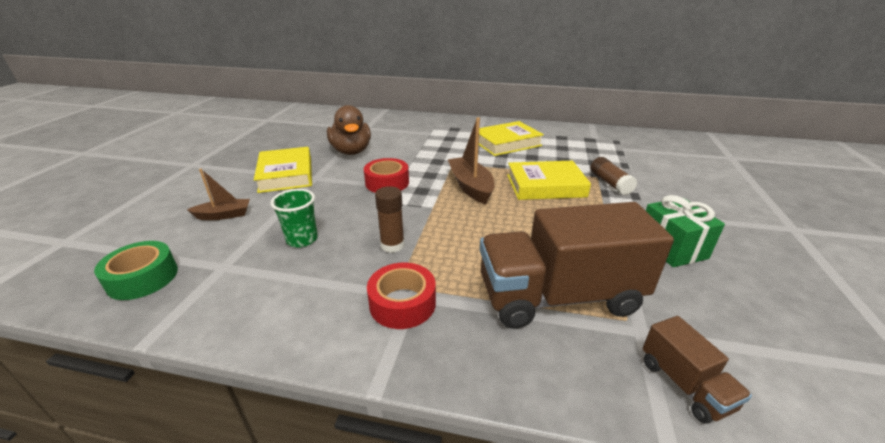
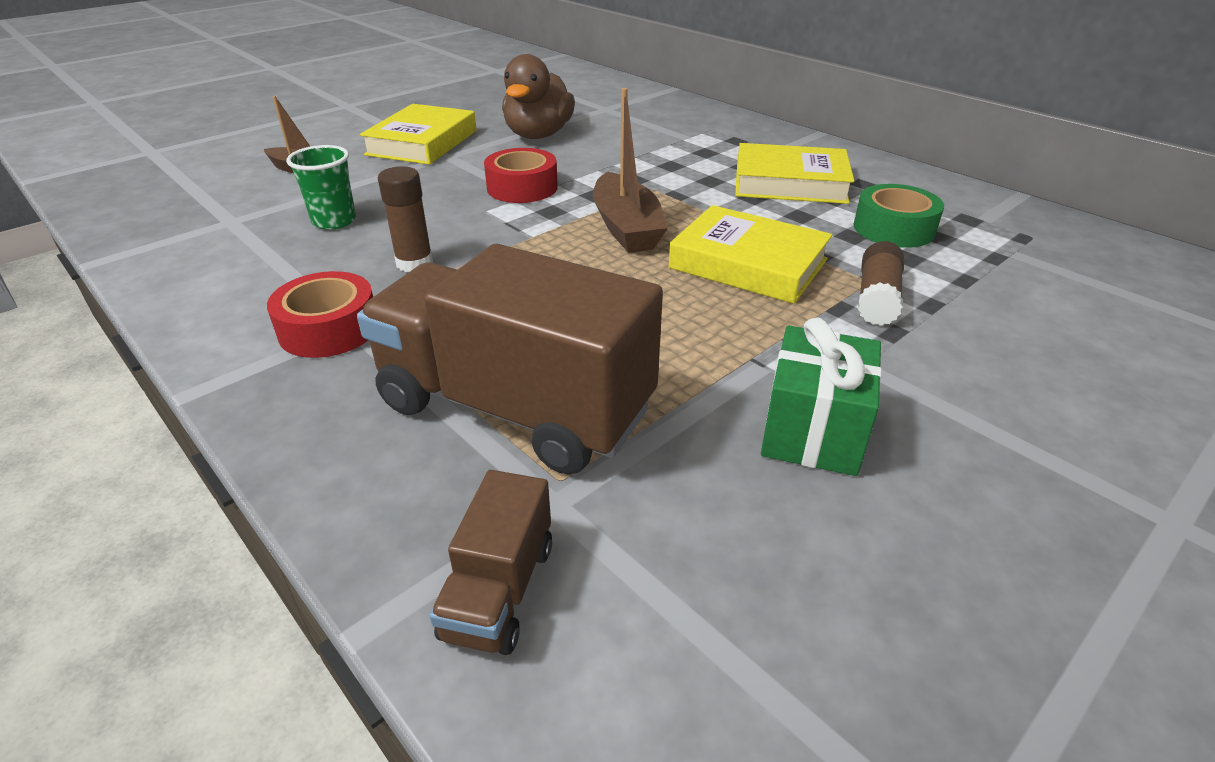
camera: 35 degrees right, 5 degrees up
green tape [94,241,178,300] -> green tape moved to [853,184,944,248]
brown boat [448,117,495,204] -> brown boat turned 150 degrees clockwise [593,88,668,253]

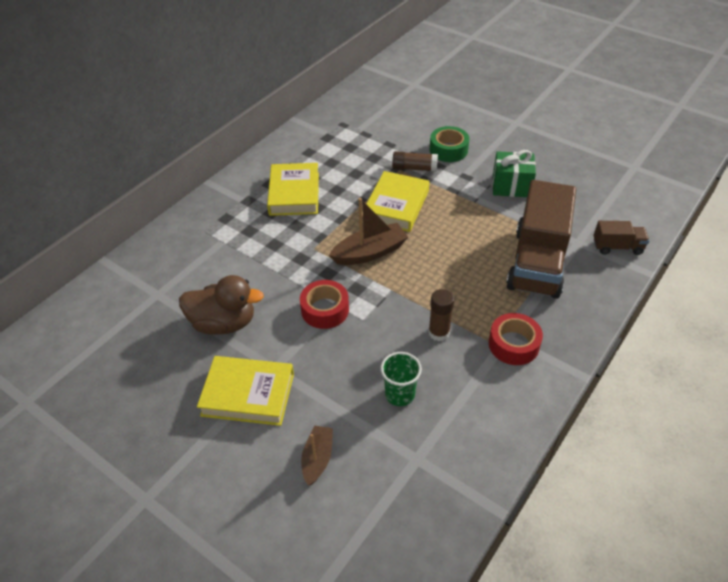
camera: 100 degrees left, 10 degrees up
green tape [853,184,944,248] -> green tape moved to [430,126,470,162]

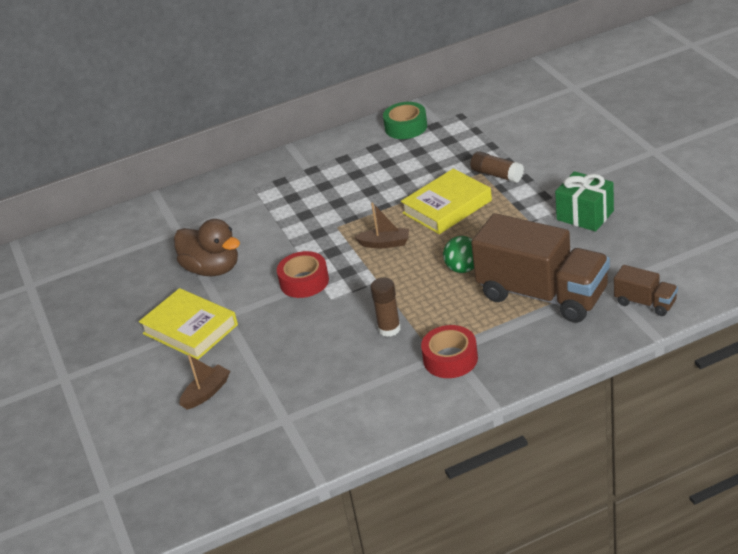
camera: 35 degrees right, 10 degrees down
yellow book [267,163,319,216] -> none
brown boat [329,198,408,265] -> brown boat [354,202,409,248], size x0.63
green cup [381,352,422,406] -> none
green tape [430,126,470,162] -> green tape moved to [383,102,427,139]
brown truck [506,180,576,299] -> brown truck turned 105 degrees counterclockwise [471,213,610,323]
none -> green ball [443,236,474,273]

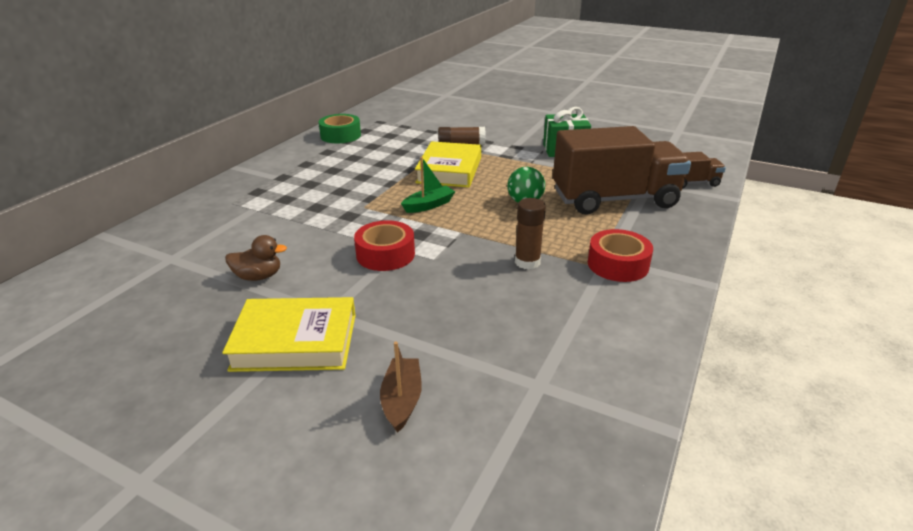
camera: 45 degrees left, 5 degrees down
brown duck [174,219,240,276] -> brown duck [225,235,287,281], size x0.56
brown boat [354,202,409,248] -> green boat [401,157,455,213]

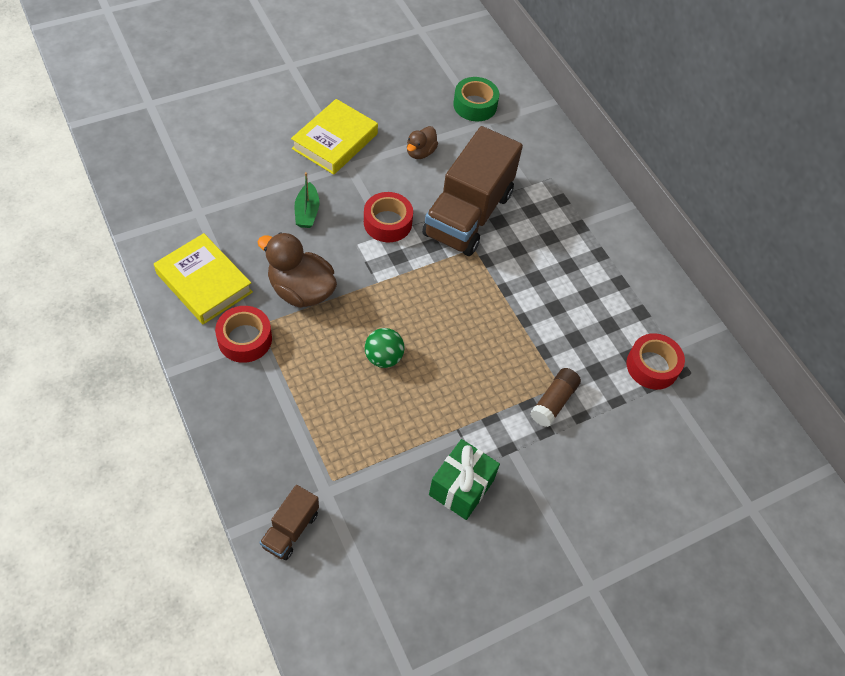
camera: 120 degrees right, 25 degrees up
green tape [319,114,361,143] -> green tape moved to [453,77,499,121]
brown boat [380,342,422,433] -> none
green boat [401,157,455,213] -> green boat moved to [294,172,319,228]
yellow book [415,141,481,187] -> yellow book moved to [154,233,253,325]
brown glue stick [515,198,546,270] -> brown duck [258,232,337,308]
brown truck [553,126,691,214] -> brown truck moved to [422,126,523,256]
none -> red tape [627,333,685,390]

